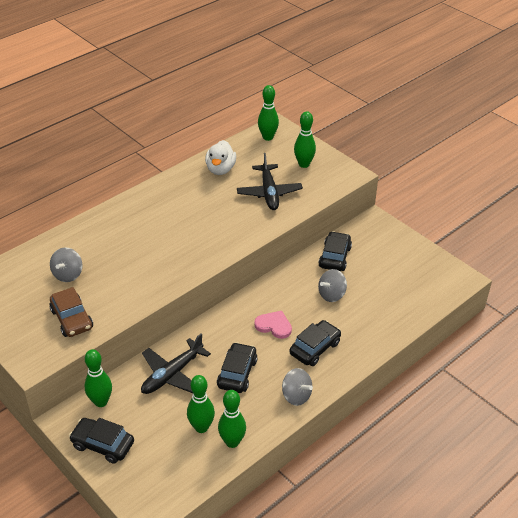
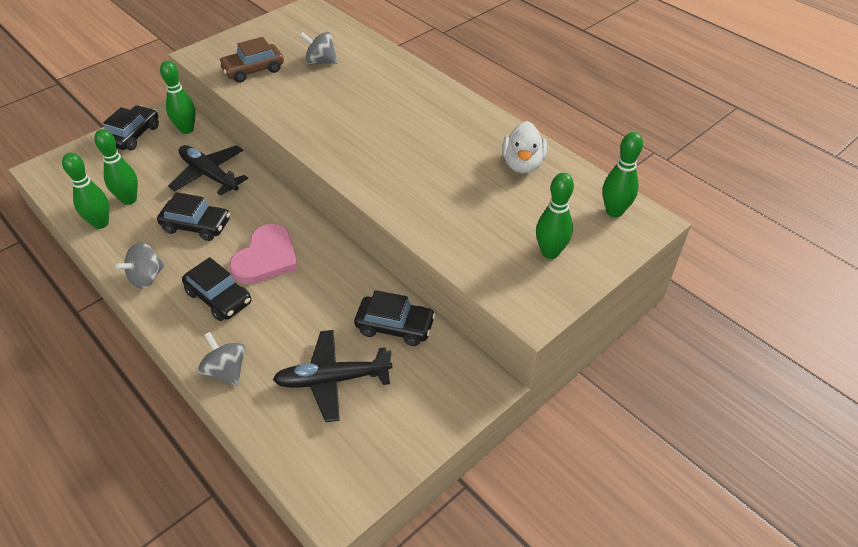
camera: 90 degrees right, 5 degrees up
white duck [205,140,236,175] -> white duck turned 90 degrees counterclockwise [502,121,547,173]
black plane [237,153,303,210] -> black plane moved to [273,330,392,422]
pink heart [254,311,292,339] -> pink heart [229,224,298,284], size x1.52
grey spinning top [318,269,347,302] -> grey spinning top moved to [198,332,245,386]

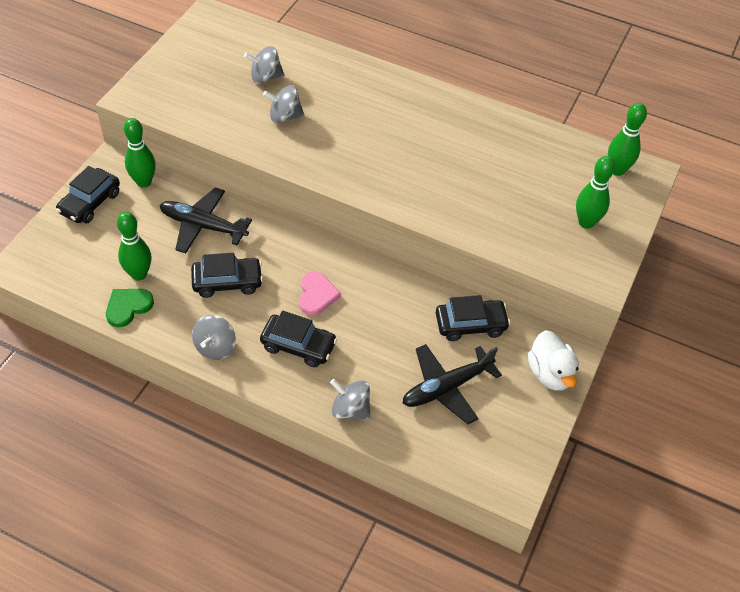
camera: 25 degrees left, 5 degrees up
green bowling pin [62,153,109,229] -> green heart [106,289,154,327]
black car [103,105,159,151] -> black car turned 150 degrees counterclockwise [56,166,120,223]
brown car [218,37,284,83] -> none
pink heart [229,224,298,284] -> pink heart [299,272,341,315], size x0.66
white duck [502,121,547,173] -> white duck moved to [528,330,579,391]
none -> grey spinning top [263,85,304,123]

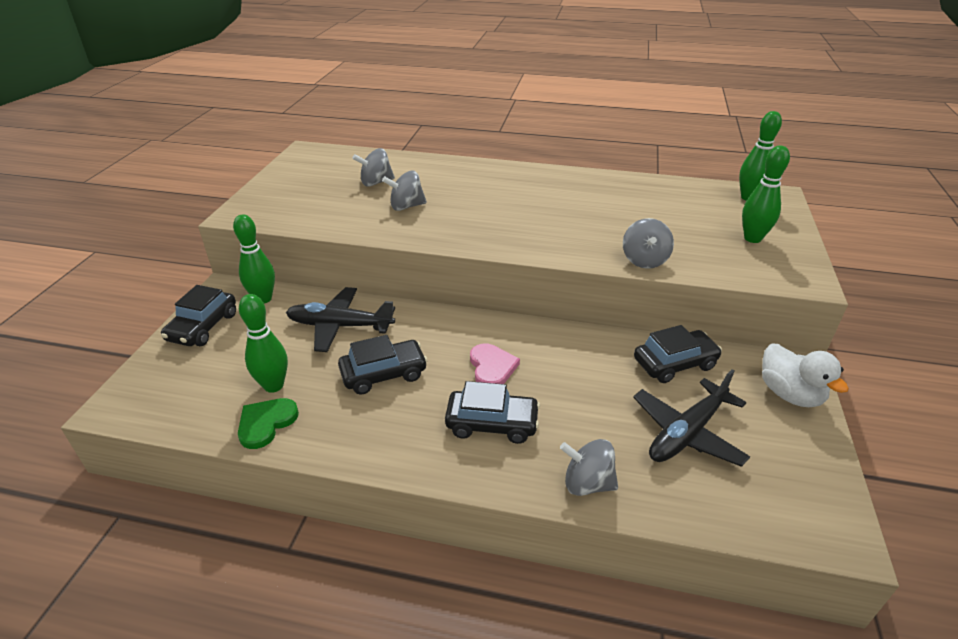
camera: 10 degrees left, 15 degrees down
grey spinning top [192,315,236,360] -> grey spinning top moved to [623,218,674,269]

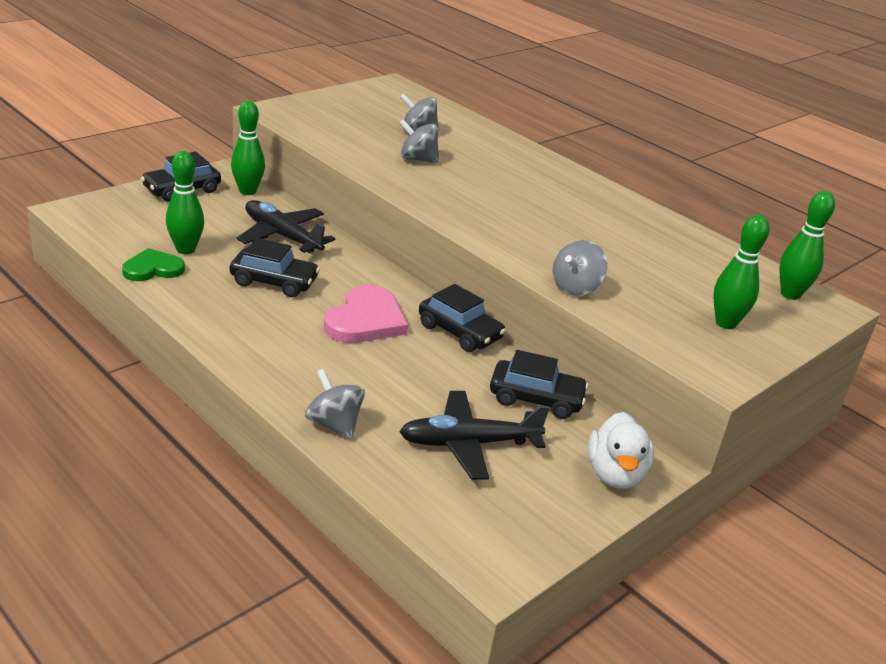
camera: 30 degrees right, 5 degrees down
black car [445,381,540,444] -> black car moved to [419,284,506,352]
pink heart [470,344,520,384] -> pink heart [324,285,408,343], size x1.52

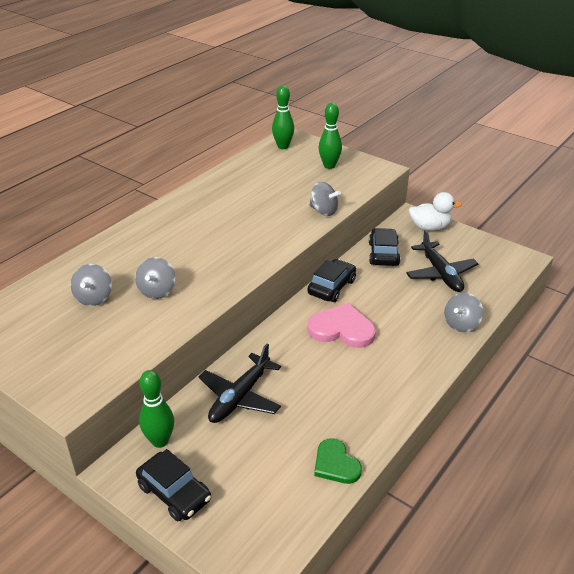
camera: 95 degrees left, 5 degrees up
green bowling pin [166,151,204,254] -> none
black car [230,238,320,297] -> none

